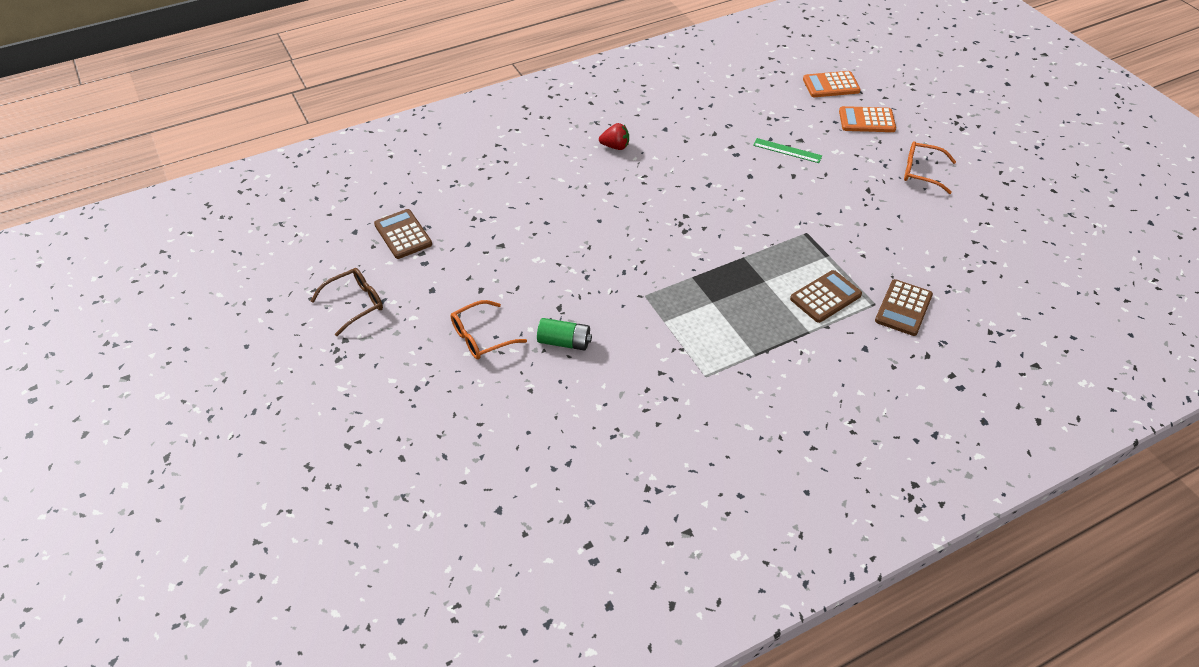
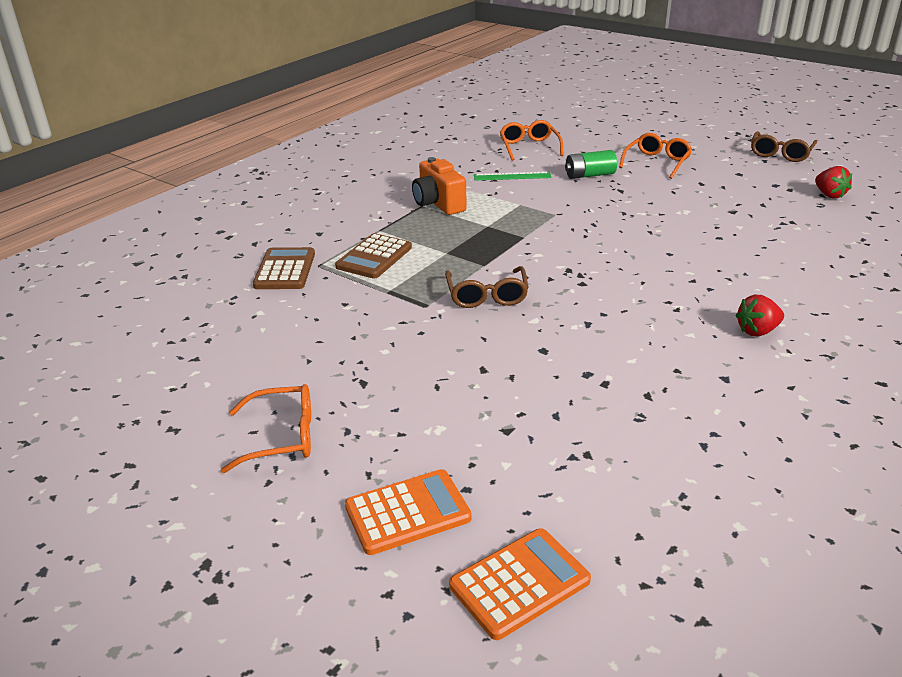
camera: 155 degrees right, 15 degrees down
brown calculator [374,209,432,259] -> red strawberry [815,166,852,198]
green ruler [753,138,822,163] -> green ruler moved to [474,172,552,181]
none -> orange camera [412,157,466,215]
none -> brown glasses [445,266,529,308]
none -> orange glasses [500,120,563,161]

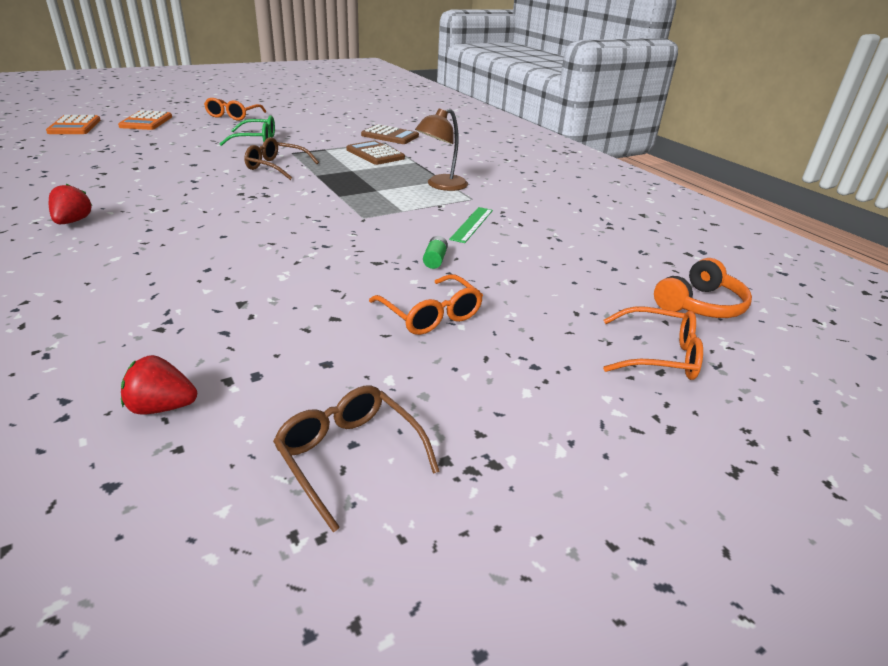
camera: 110 degrees right, 0 degrees up
orange camera [412,157,466,215] -> brown lamp [415,109,468,191]
orange glasses [500,120,563,161] -> orange glasses moved to [603,306,703,380]
green battery [565,150,617,179] -> green battery [423,236,448,269], size x0.62
none -> green glasses [220,116,275,146]
none -> orange headphones [654,258,752,318]

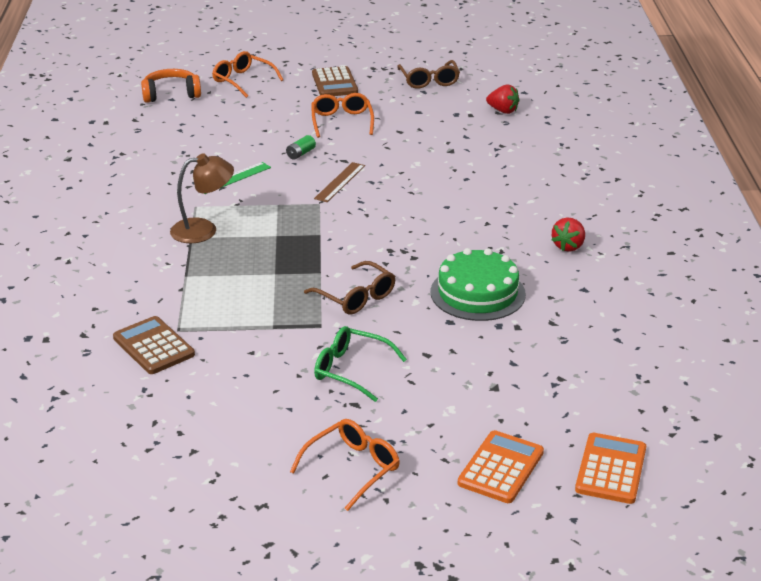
camera: 150 degrees left, 0 degrees up
brown calculator [346,140,405,165] -> brown calculator moved to [312,66,358,96]
none -> brown ruler [314,162,365,202]
none -> green cake [430,248,526,321]

